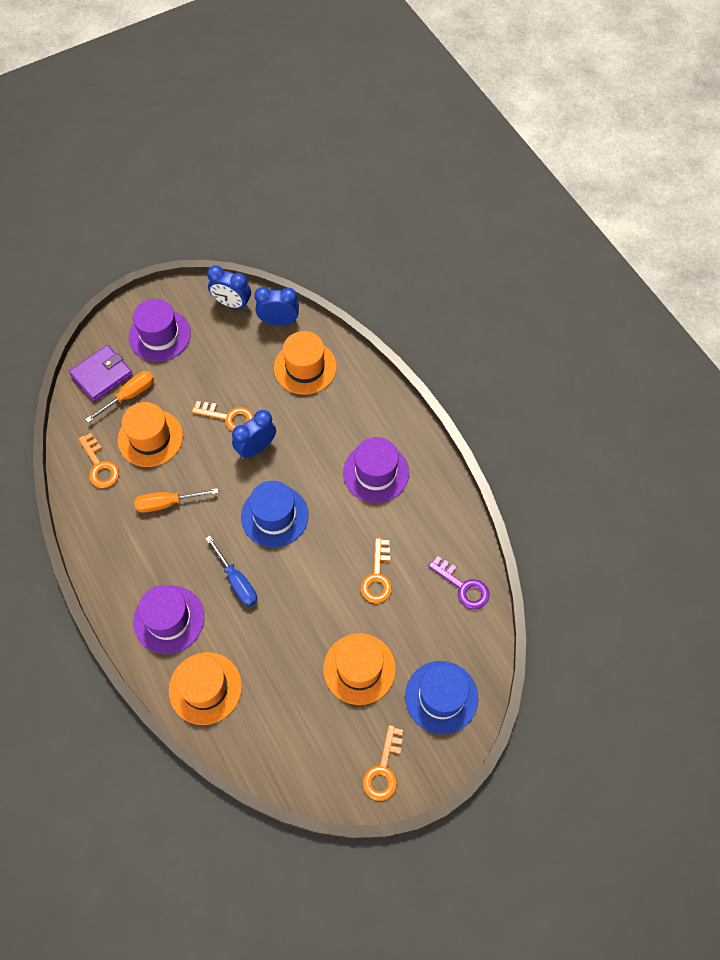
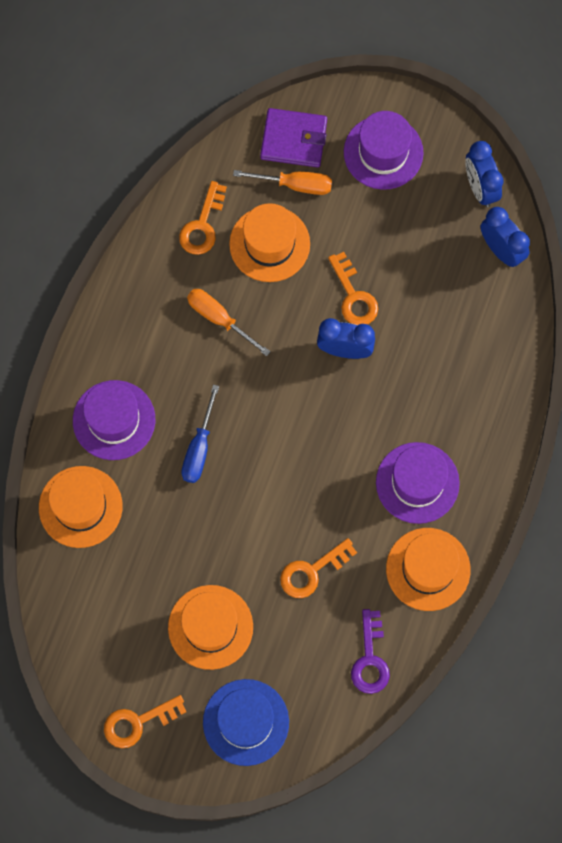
camera: 50 degrees right, 10 degrees up
blue hat [241,481,309,547] -> none
orange hat [274,331,337,395] -> orange hat moved to [386,528,471,611]

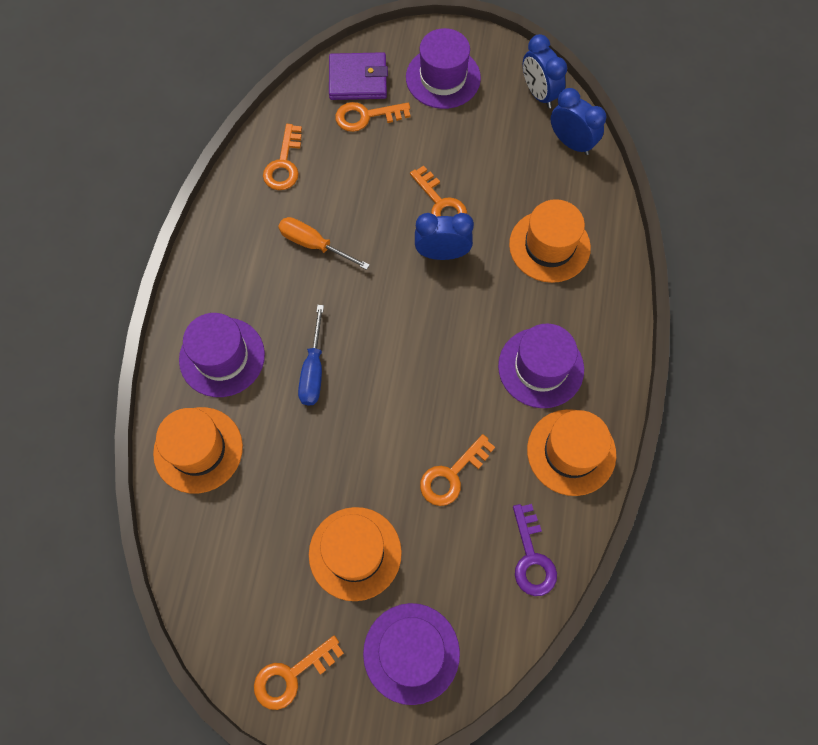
camera: 10 degrees left, 5 degrees down
blue hat [203,679,289,766] -> purple hat [363,603,460,705]
orange hat [229,203,310,282] -> orange hat moved to [509,199,591,283]
orange screwdriver [233,170,332,195] -> orange key [335,102,410,132]

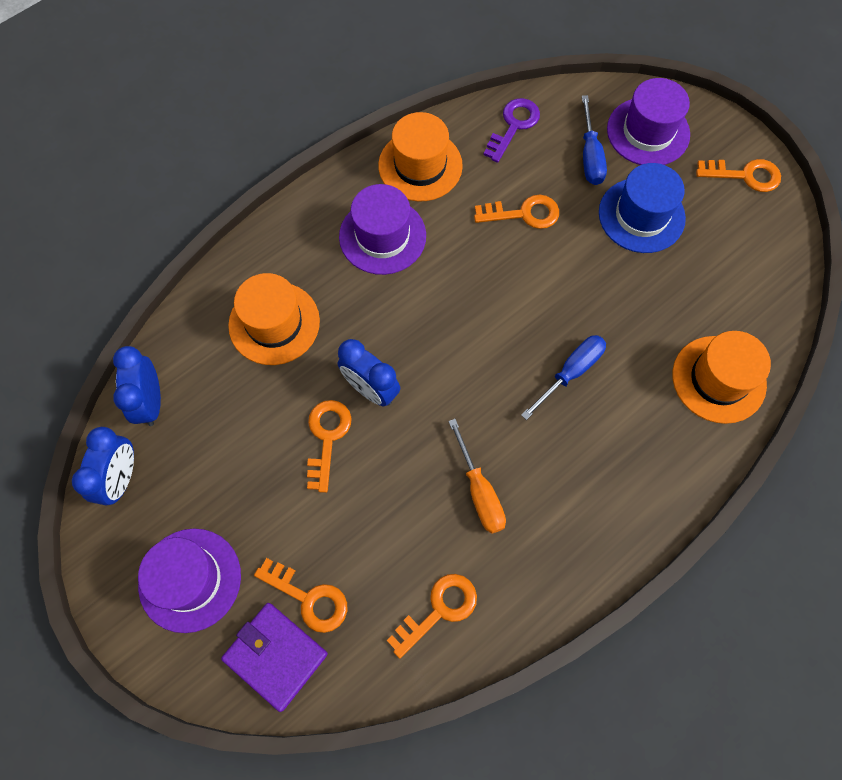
camera: 140 degrees left, 0 degrees up
purple hat [179,313,265,397] -> none
orange hat [309,507,402,601] -> blue hat [599,163,686,253]
none -> blue screwdriver [582,95,607,185]

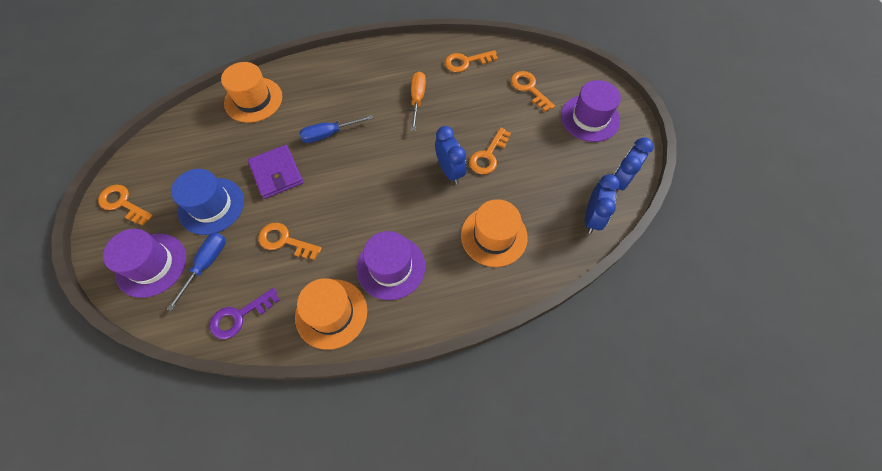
camera: 155 degrees left, 5 degrees down
purple wallet [221,603,328,712] -> purple wallet moved to [248,145,303,199]

